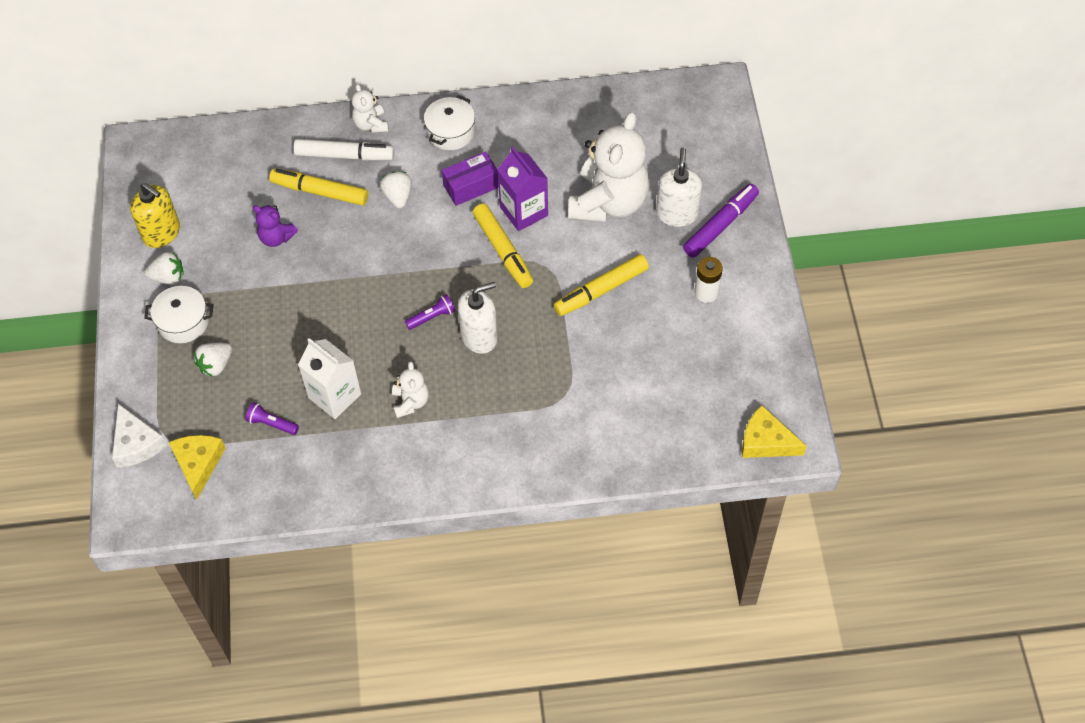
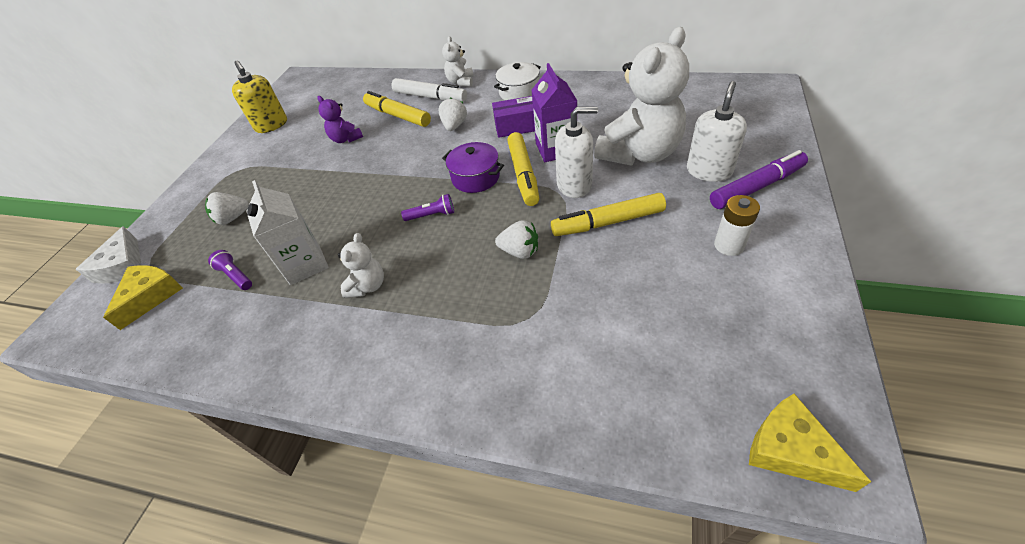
camera: 25 degrees right, 10 degrees down
white strawberry [144,252,184,285] -> white strawberry moved to [495,220,538,259]
white pot [144,286,214,343] -> none
white soap dispenser [458,282,498,354] -> white soap dispenser moved to [555,107,598,198]
none -> purple pot [442,142,504,193]

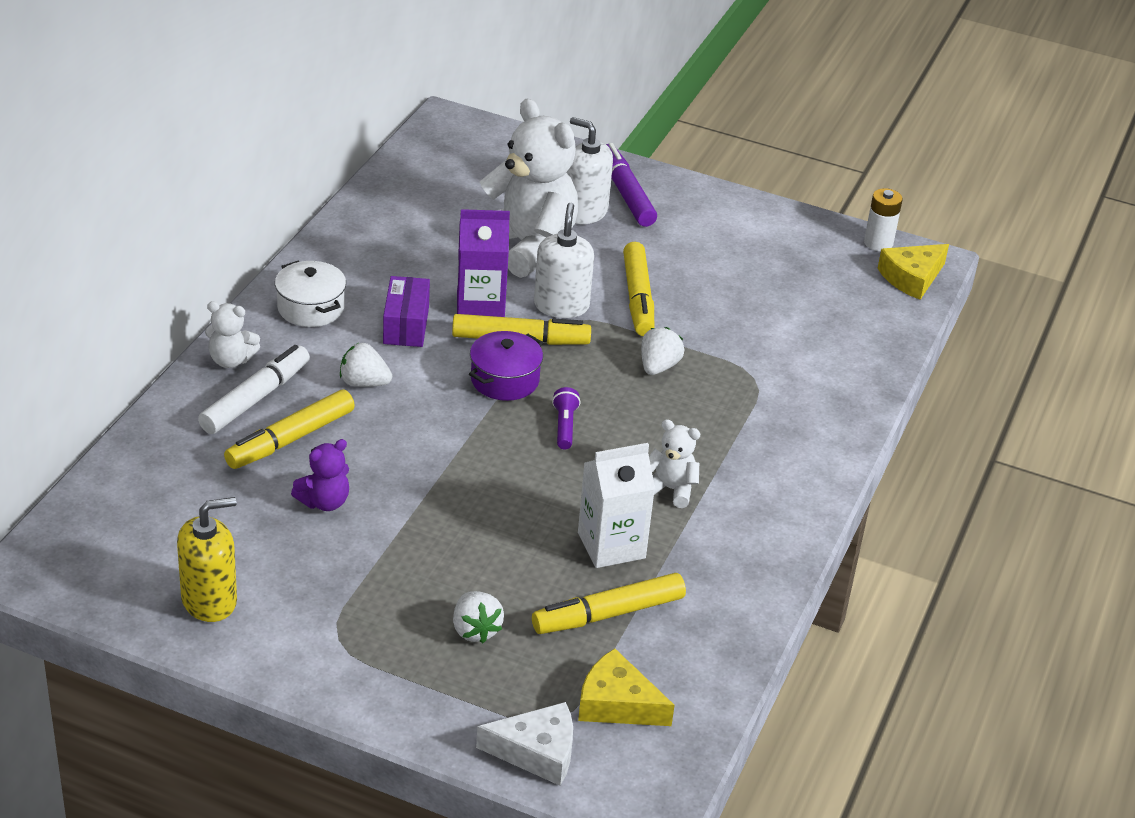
camera: 90 degrees left, 10 degrees down
purple flashlight [208,250,252,290] -> yellow marker [532,573,686,634]
white battery [714,195,760,256] -> white battery moved to [864,188,903,251]

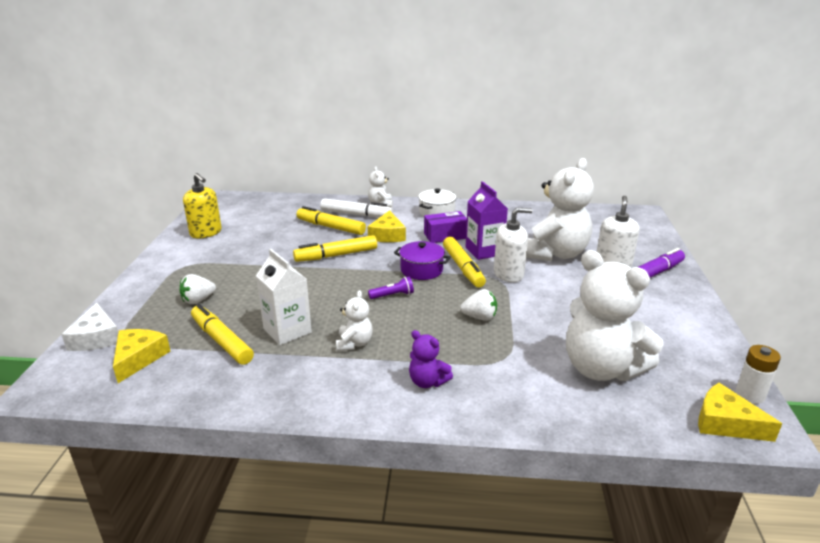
camera: 75 degrees right, 10 degrees down
purple teddy bear [291,439,349,511] -> purple teddy bear moved to [409,330,453,388]
white strawberry [340,343,392,387] -> yellow cheese [368,210,406,242]
yellow marker [623,242,654,336] -> yellow marker moved to [293,235,377,262]
none -> white teddy bear [566,250,664,381]

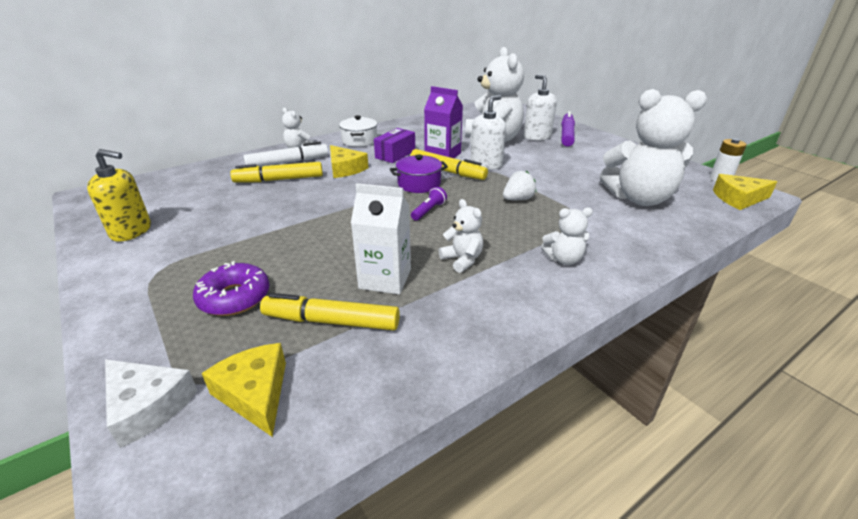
camera: 40 degrees left, 5 degrees up
white strawberry [179,274,216,304] -> purple donut [193,261,269,316]
yellow marker [293,235,377,262] -> none
purple teddy bear [409,330,453,388] -> white teddy bear [541,208,593,265]

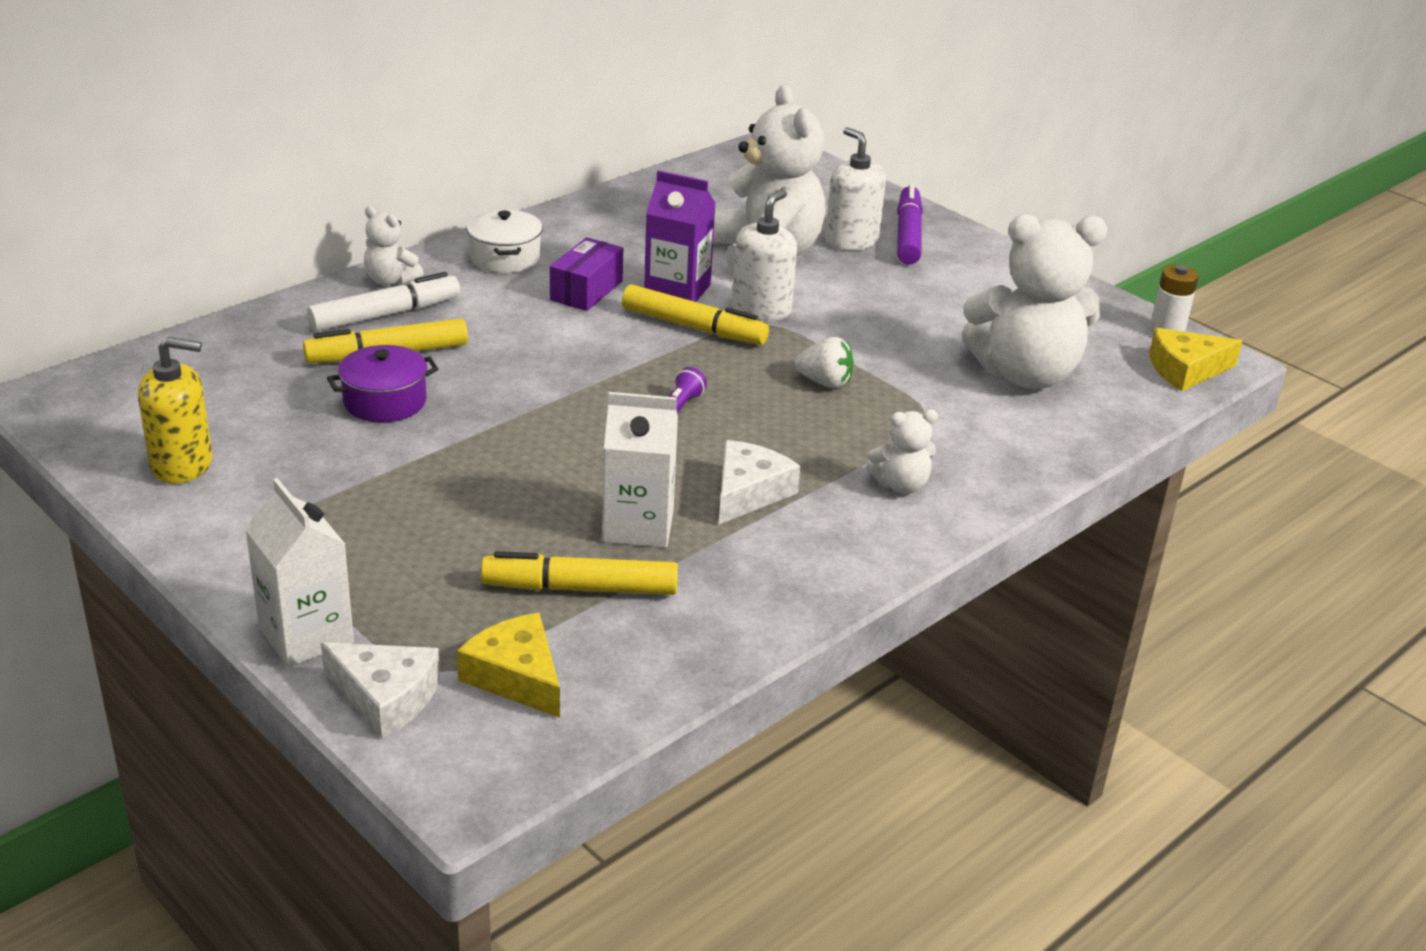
camera: 10 degrees left, 0 degrees up
purple donut [193,261,269,316] -> none
yellow cheese [330,145,369,178] -> none
purple pot [390,155,448,193] -> purple pot moved to [327,345,439,423]
white teddy bear [438,199,483,273] -> white cheese [719,440,800,524]
white strawberry [503,171,536,200] -> white strawberry turned 60 degrees clockwise [794,337,854,388]
none -> white carton [245,478,354,667]

